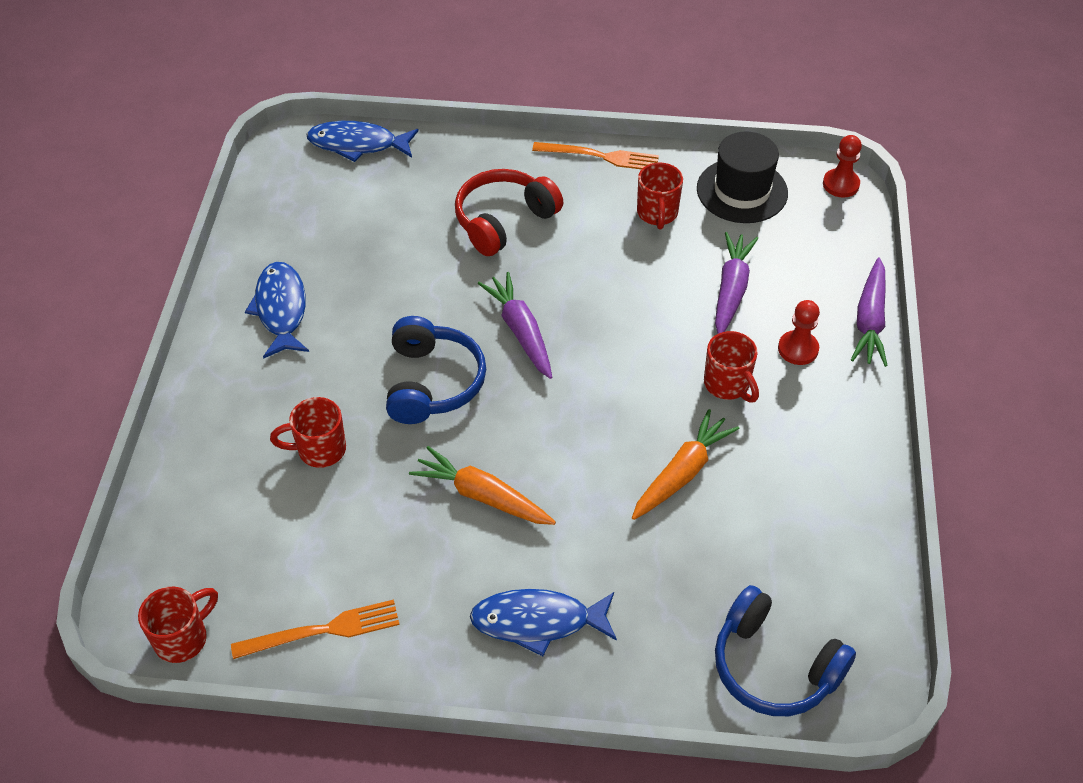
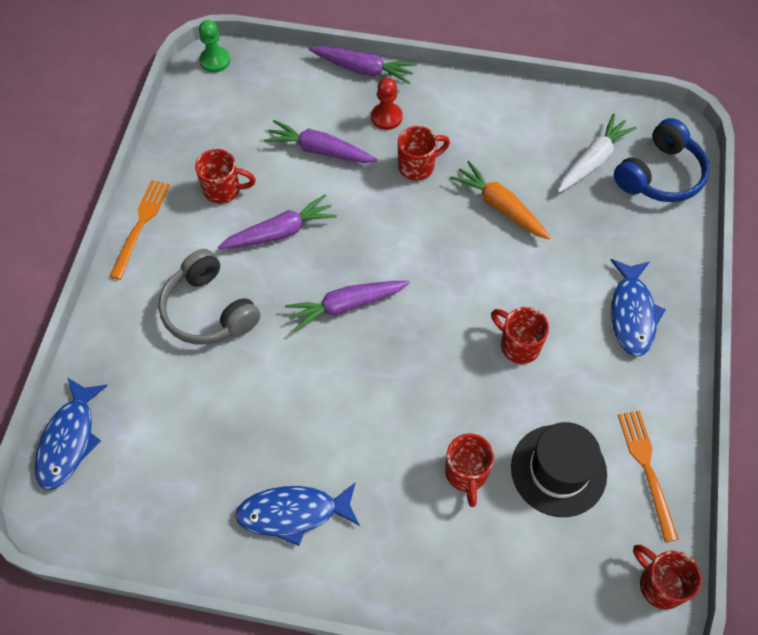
camera: 85 degrees left, 10 degrees up
blue headphones [386,316,486,424] -> none
orange carrot [409,446,556,525] -> red mug [491,307,549,364]
red headphones [455,169,563,256] -> grey headphones [158,249,260,344]
black hat [697,131,788,223] -> black hat moved to [511,422,607,517]
red pawn [823,135,862,197] -> green pawn [199,20,230,73]
none -> purple carrot [218,195,337,249]
none -> white carrot [557,114,637,193]

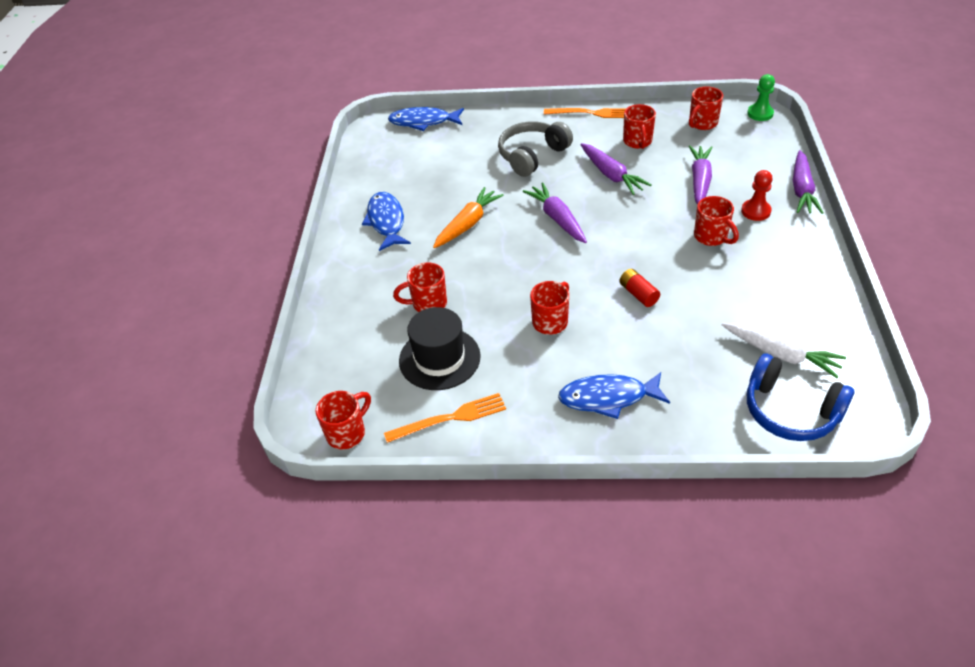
camera: 85 degrees right, 15 degrees down
orange carrot [450,161,551,240] -> orange carrot moved to [433,187,504,248]
none -> red battery [619,269,660,307]
none -> red mug [689,86,723,130]

